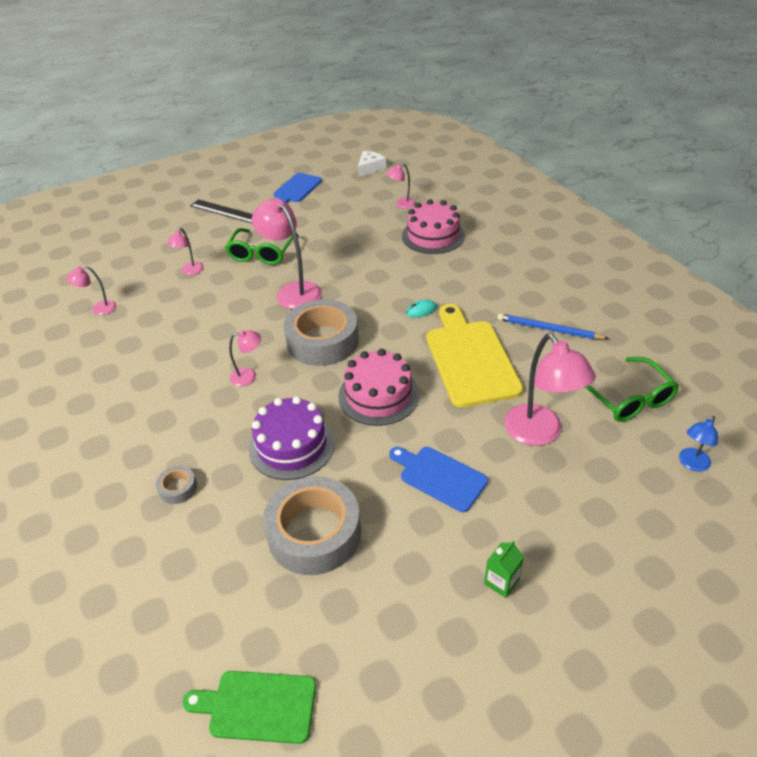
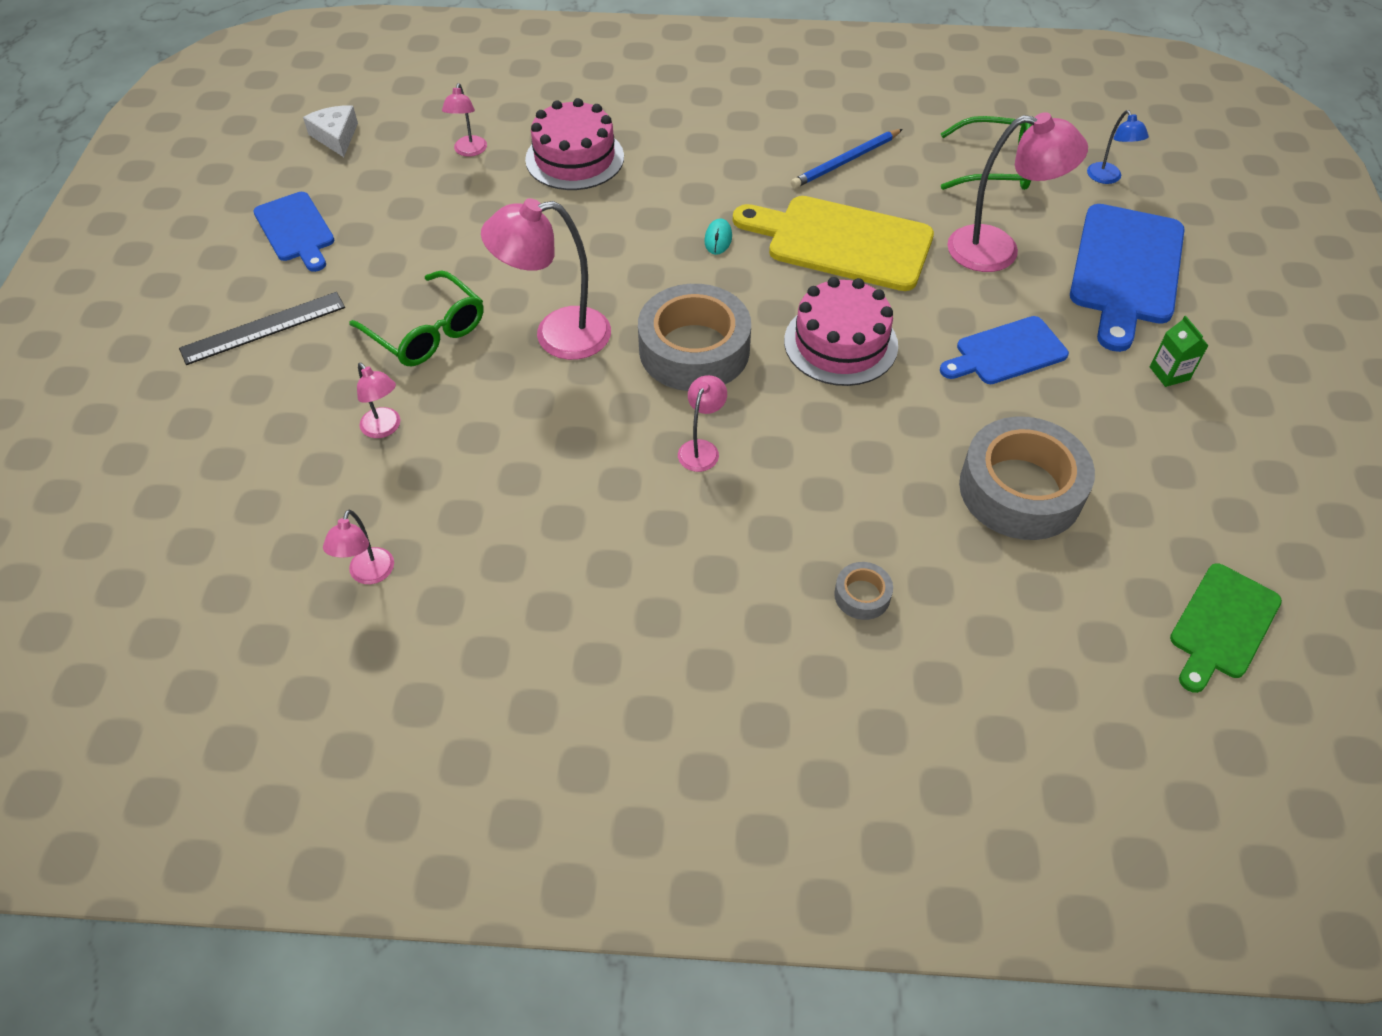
camera: 60 degrees left, 10 degrees up
purple cake [248,396,335,480] -> none
none -> blue cutting board [1070,204,1185,352]

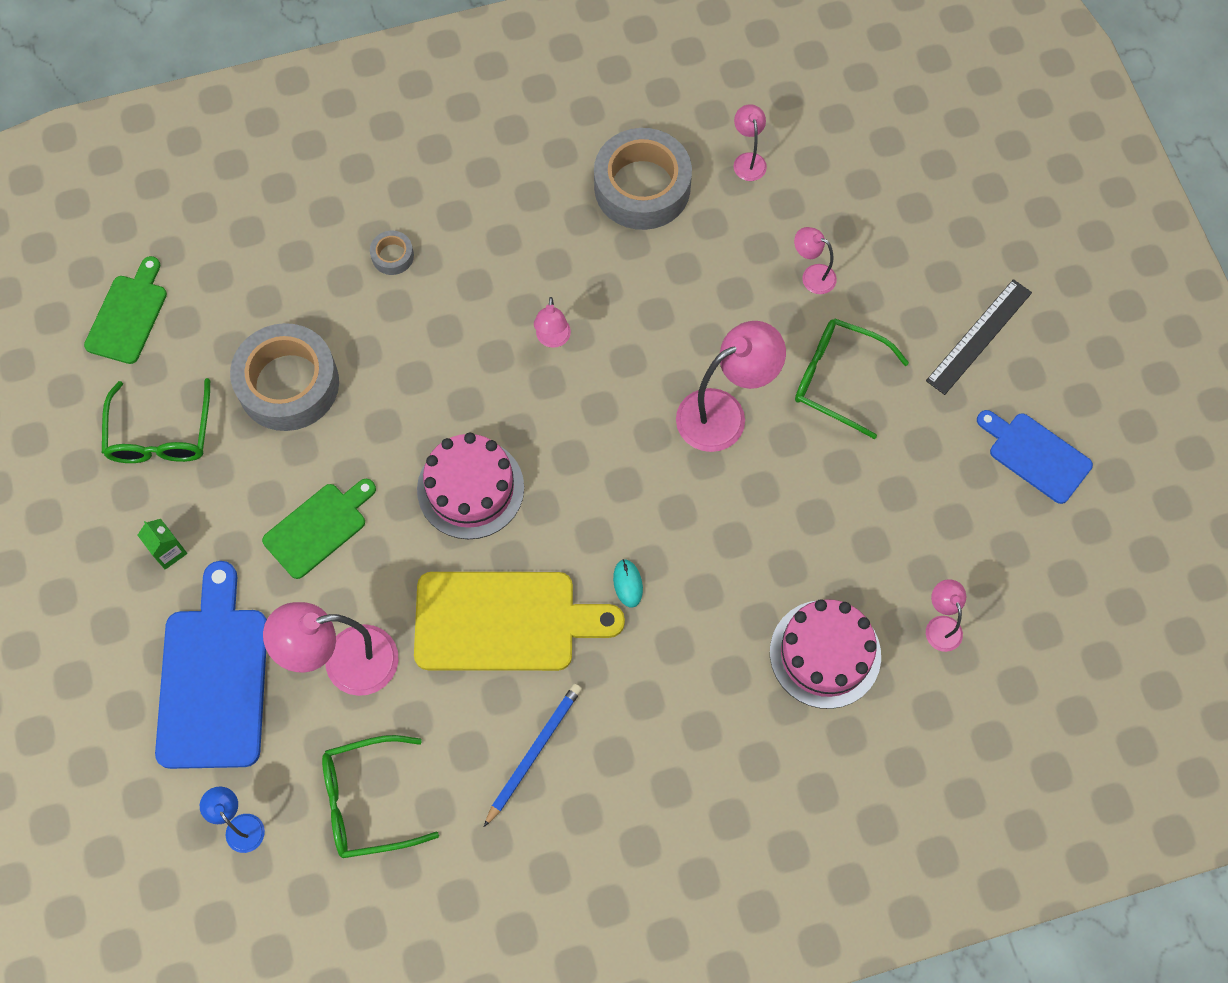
camera: 160 degrees right, 15 degrees up
white cheese [303,105,358,157] -> none
grey tape [638,284,751,391] -> grey tape moved to [594,128,692,230]
blue cutting board [940,316,1069,384] -> green cutting board [262,479,376,579]
none -> green glasses [102,378,210,463]

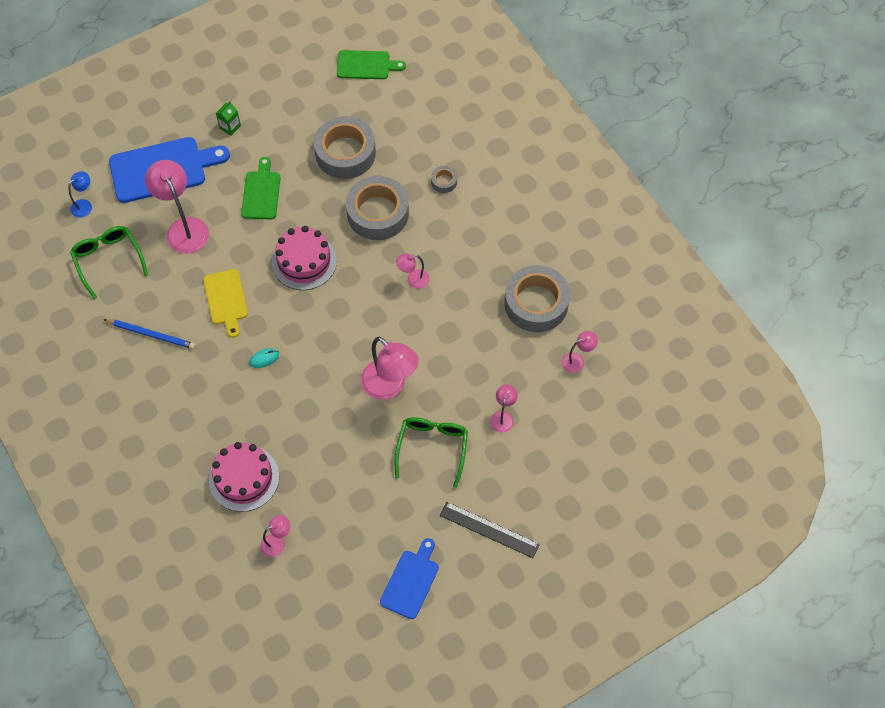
camera: 75 degrees right, 5 degrees down
green glasses [102,378,210,463] -> none
green cutting board [262,479,376,579] -> green cutting board turned 120 degrees counterclockwise [241,157,280,220]
yellow cutting board [414,572,625,671] -> yellow cutting board [203,269,248,338], size x0.60
none -> grey tape [346,176,409,240]

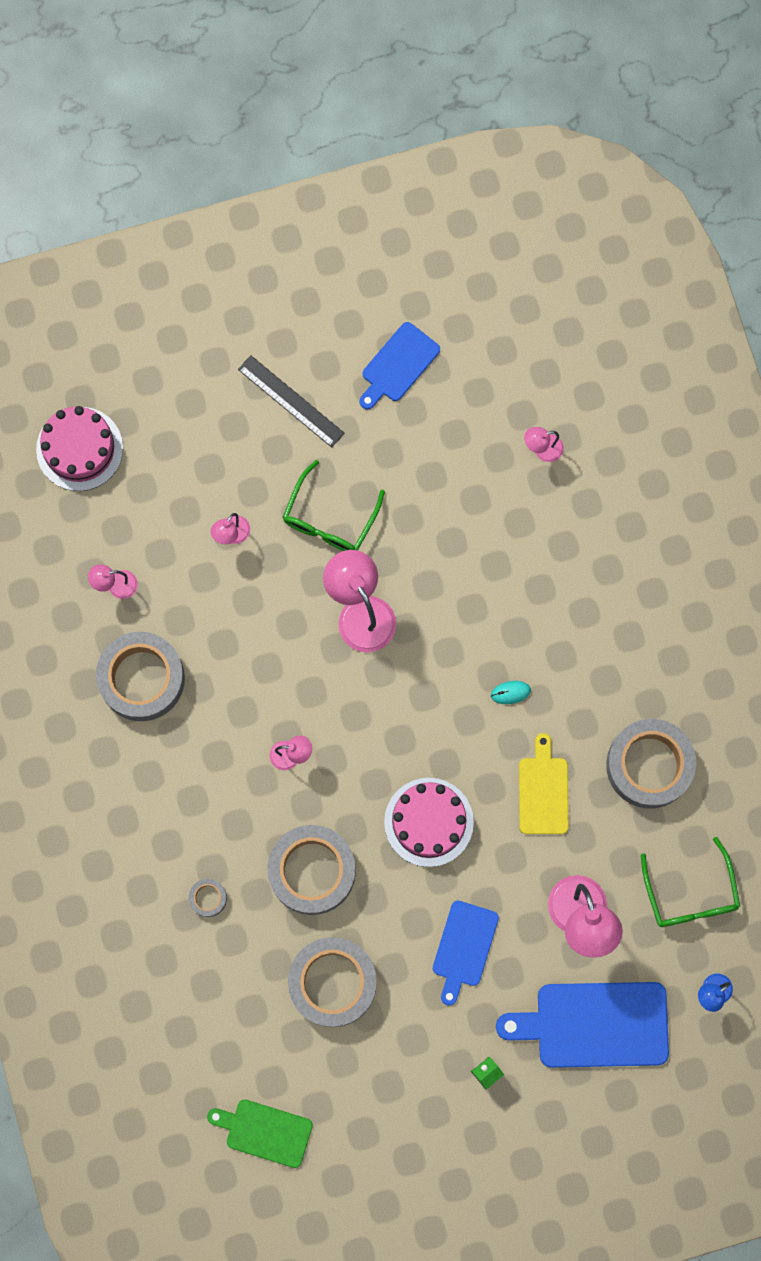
camera: 165 degrees left, 15 degrees up
blue pencil [103,319,195,349] -> grey tape [606,719,696,808]
pink cake [209,442,279,512] -> pink cake moved to [36,406,123,491]
green cutting board [241,157,280,220] -> blue cutting board [433,900,499,1005]

